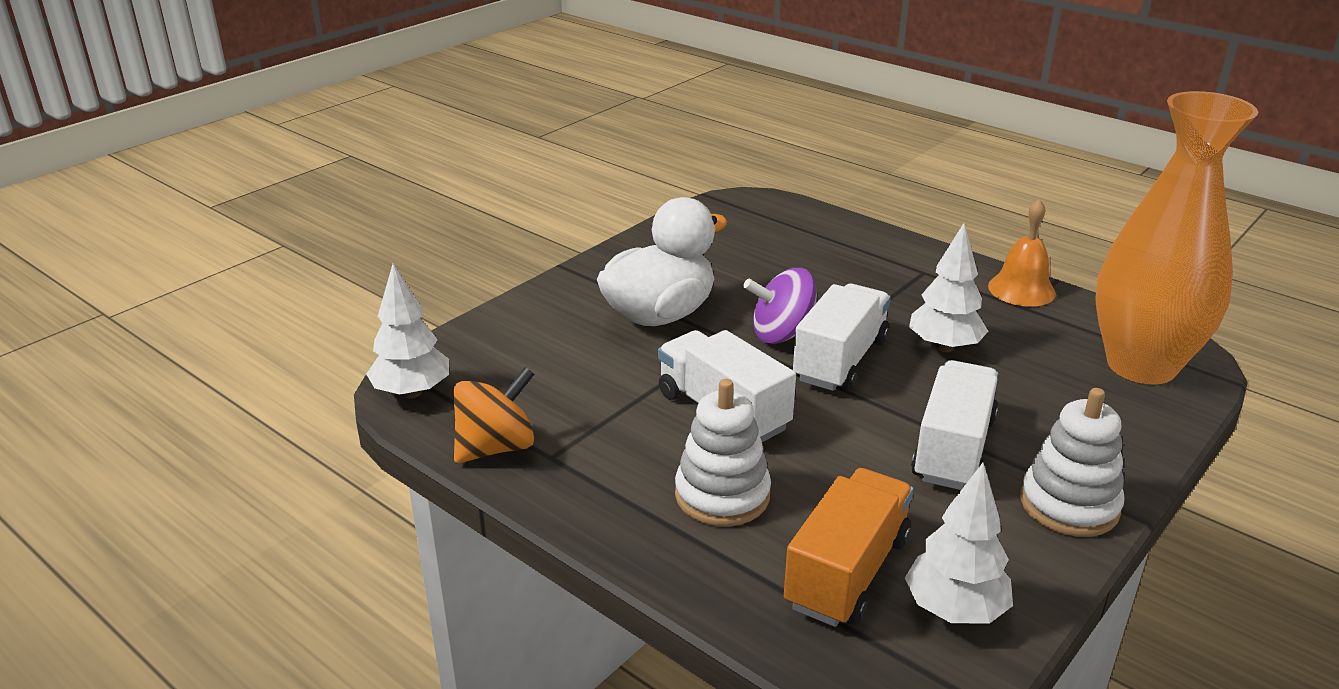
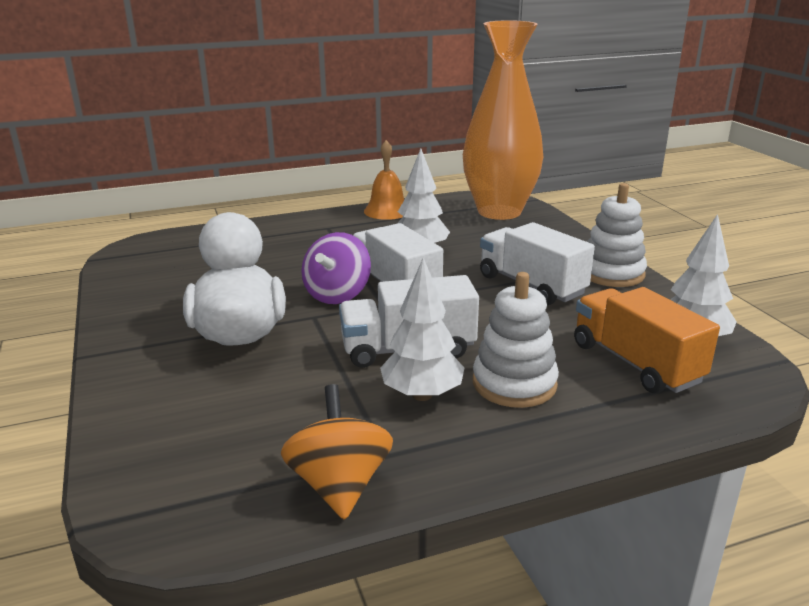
camera: 60 degrees left, 5 degrees down
white tree [366,264,449,398] -> white tree moved to [380,258,464,401]

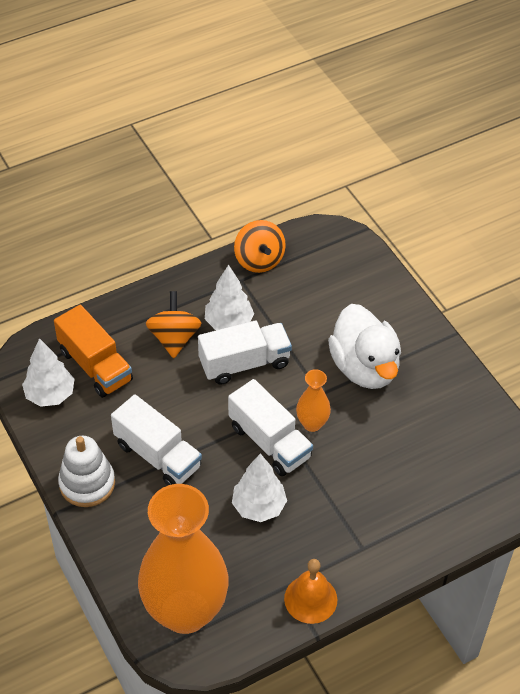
camera: 170 degrees right, 25 degrees up
purple spinning top [301,232,371,304] -> orange vase [296,369,331,432]
white stacking toy [473,272,559,408] -> orange spinning top [146,291,201,358]

